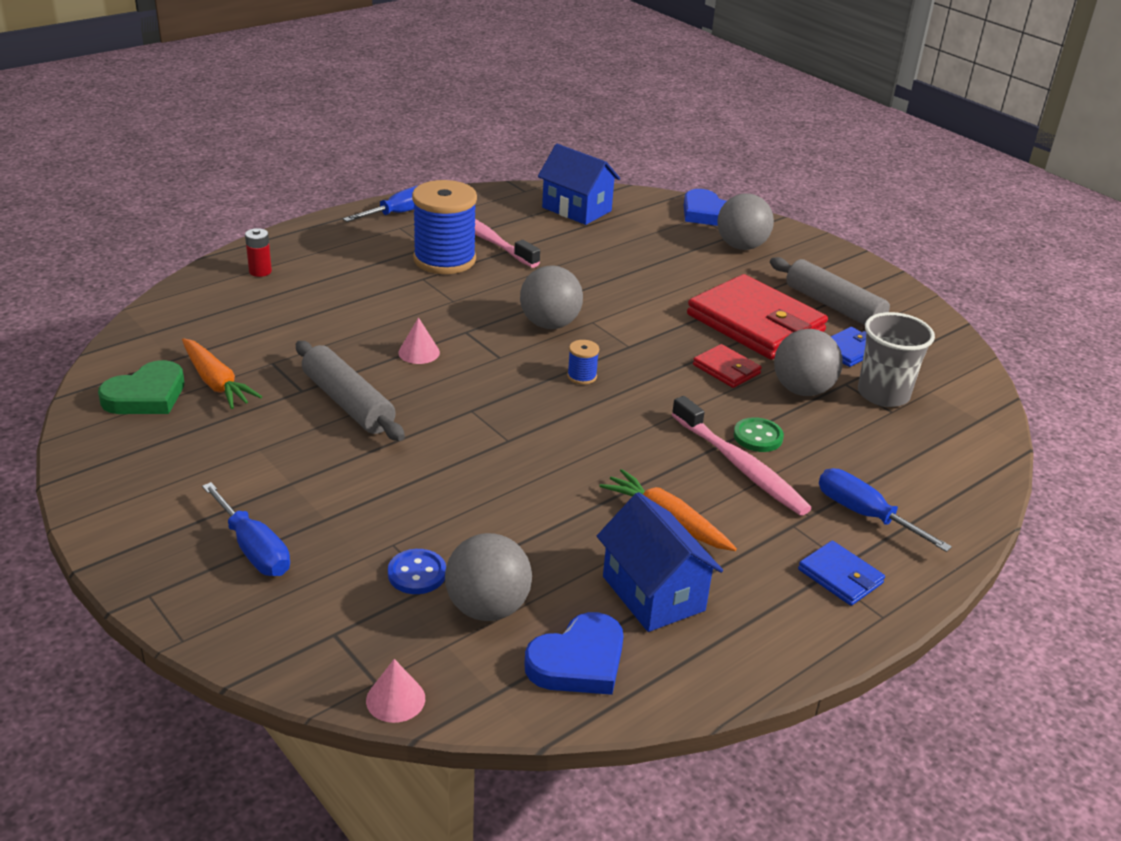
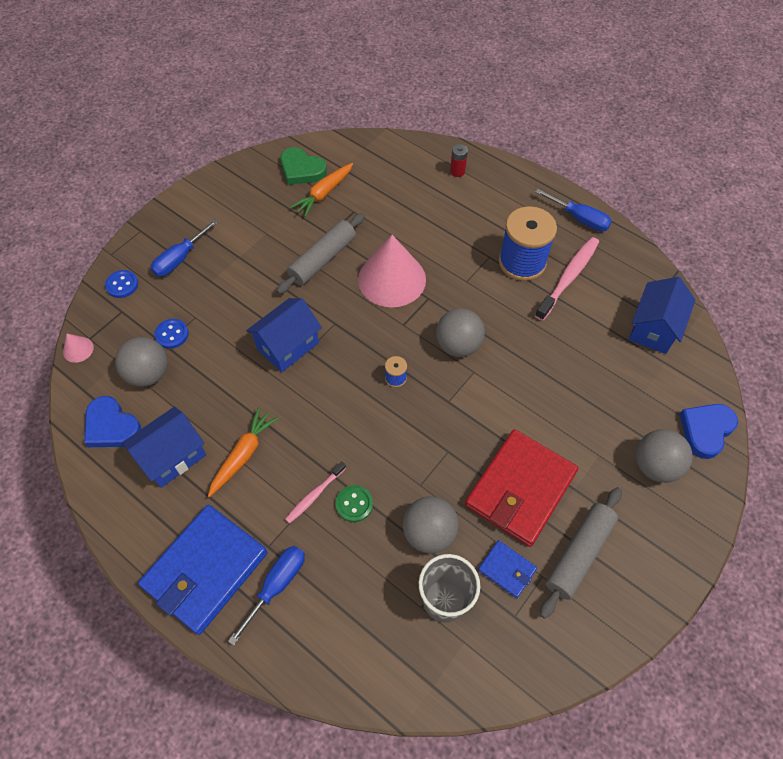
camera: 80 degrees right, 25 degrees up
pink cone [398,317,440,364] -> pink cone [358,235,426,307], size x2.40
pink toothbrush [672,396,812,516] -> pink toothbrush [285,461,346,523], size x0.57
red wallet [693,344,762,388] -> none
blue wallet [798,541,885,606] -> blue wallet [138,505,267,635], size x2.16
none -> blue button [105,270,138,298]
none -> blue house [246,298,322,372]

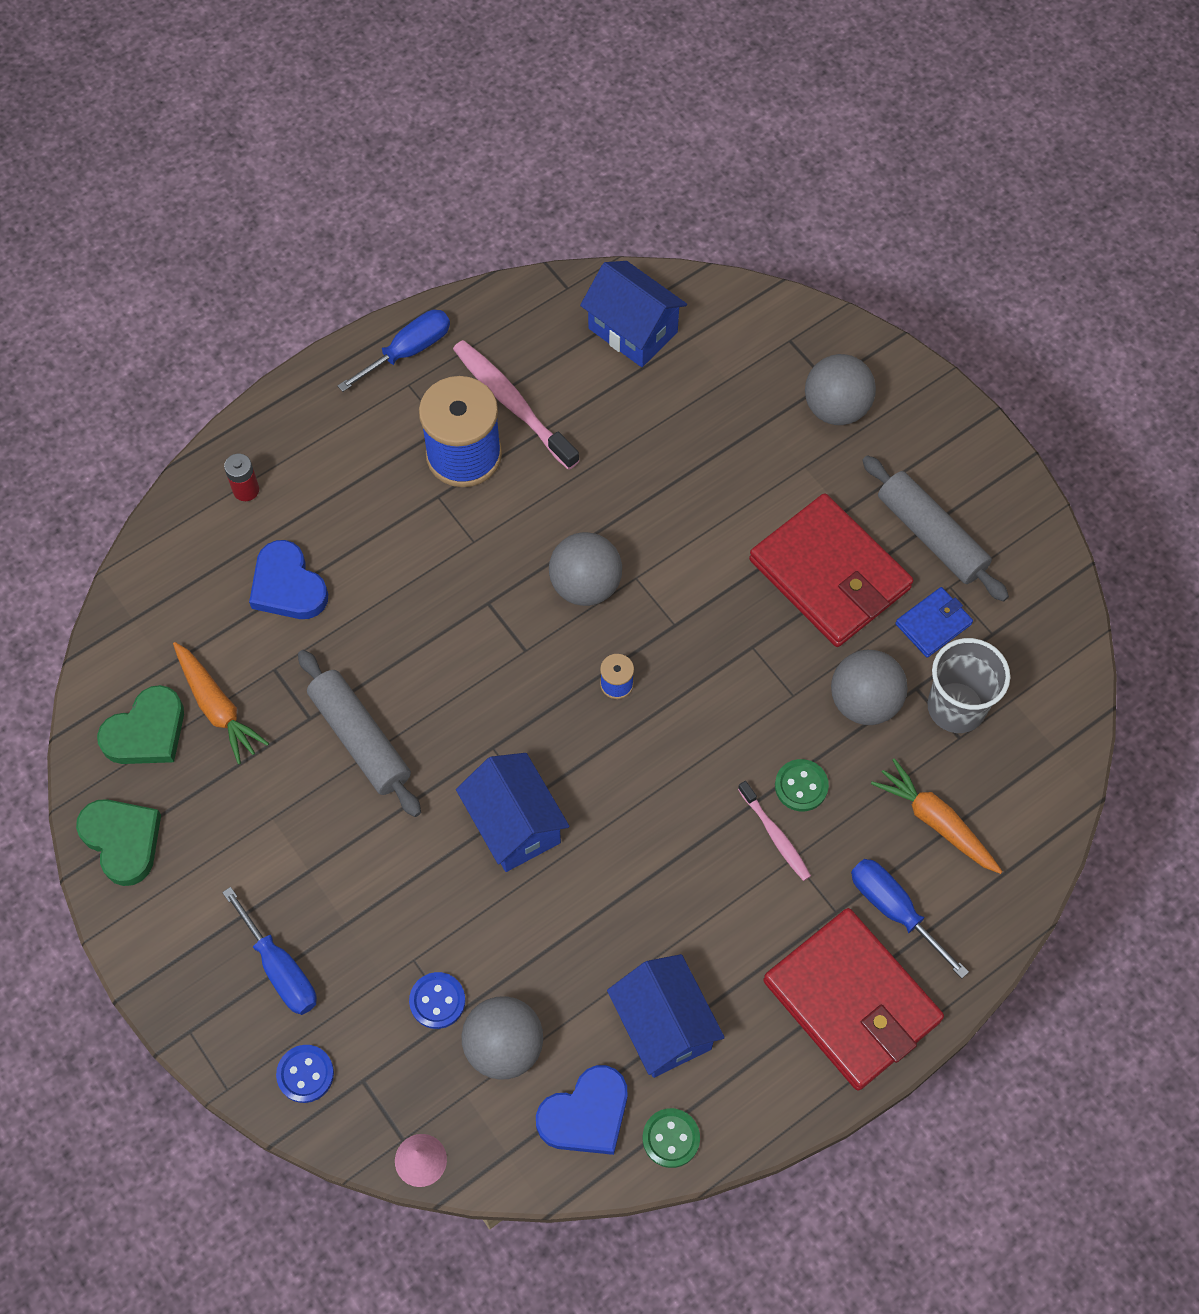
camera: 75 degrees left, 5 degrees up
blue wallet [138,505,267,635] -> red wallet [763,908,944,1091]
orange carrot [208,407,279,497] -> orange carrot moved to [871,758,1003,874]
pink cone [358,235,426,307] -> none
blue heart [680,404,738,459] -> blue heart moved to [249,540,328,619]
none -> green heart [76,799,161,886]
none -> green button [643,1108,700,1168]

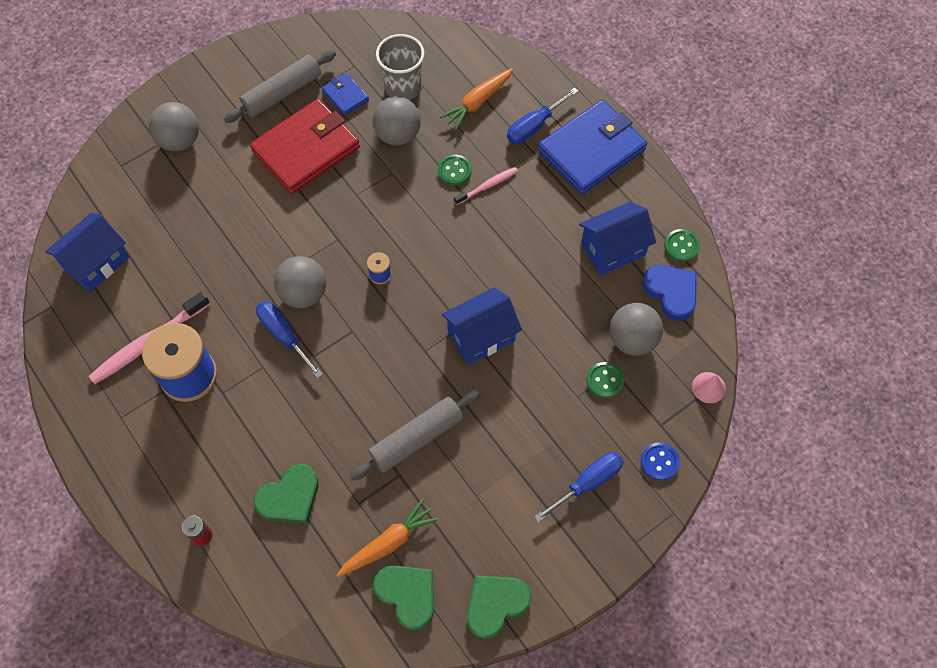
camera: 90 degrees left, 0 degrees up
blue heart [249,540,328,619] -> green heart [253,464,319,524]
blue screwdriver [338,310,450,392] -> blue screwdriver moved to [256,301,323,378]
blue button [409,972,465,1029] -> green button [587,362,624,398]
red wallet [763,908,944,1091] -> blue wallet [538,100,647,195]

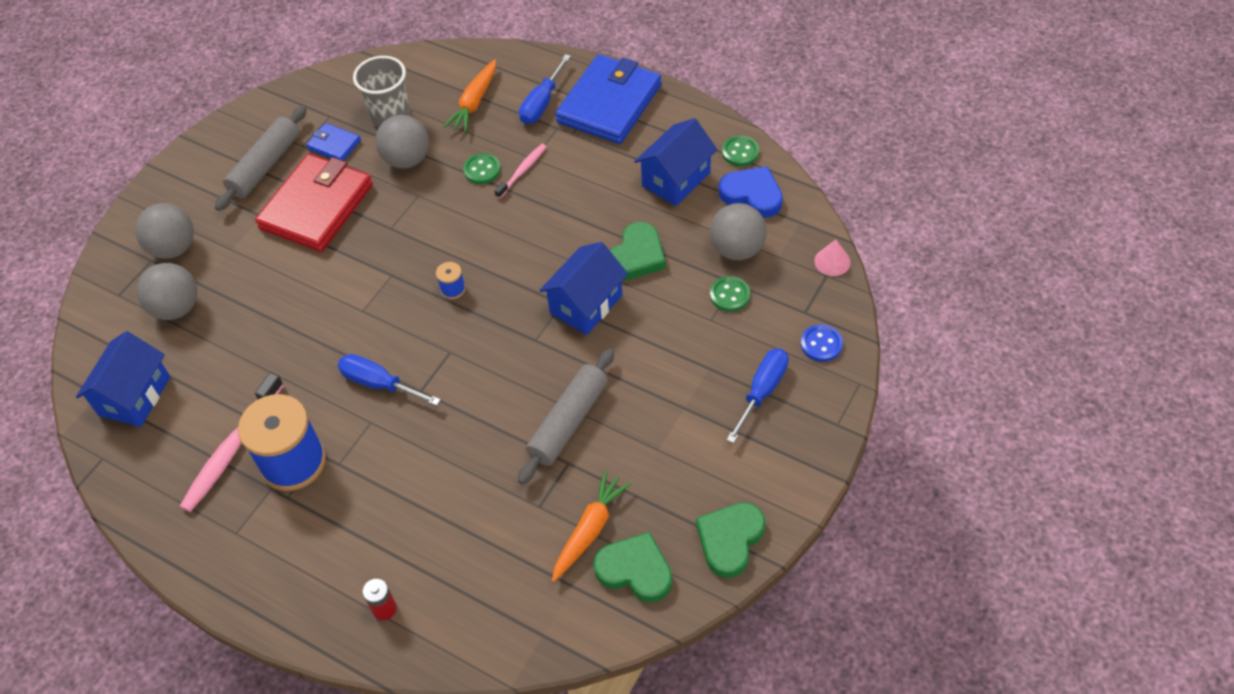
camera: 20 degrees left, 10 degrees down
green heart [253,464,319,524] -> green heart moved to [610,222,666,280]
grey ball [274,256,326,308] -> grey ball moved to [137,263,197,320]

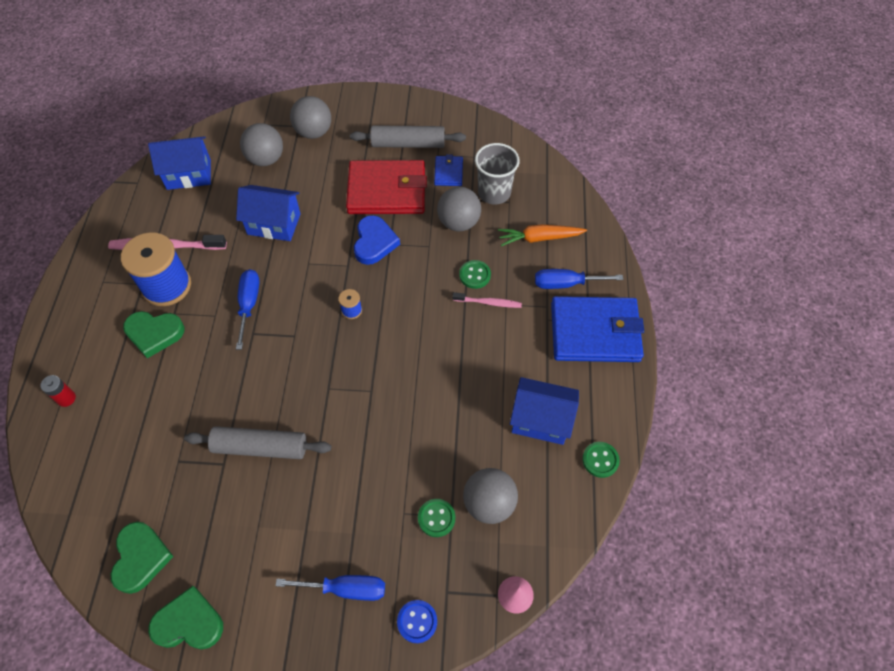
camera: 60 degrees right, 5 degrees up
blue house [539,242,628,335] -> blue house moved to [236,185,301,241]
orange carrot [552,470,632,582] -> none
green heart [610,222,666,280] -> green heart moved to [123,311,185,358]
blue heart [719,166,783,218] -> blue heart moved to [354,215,400,265]

